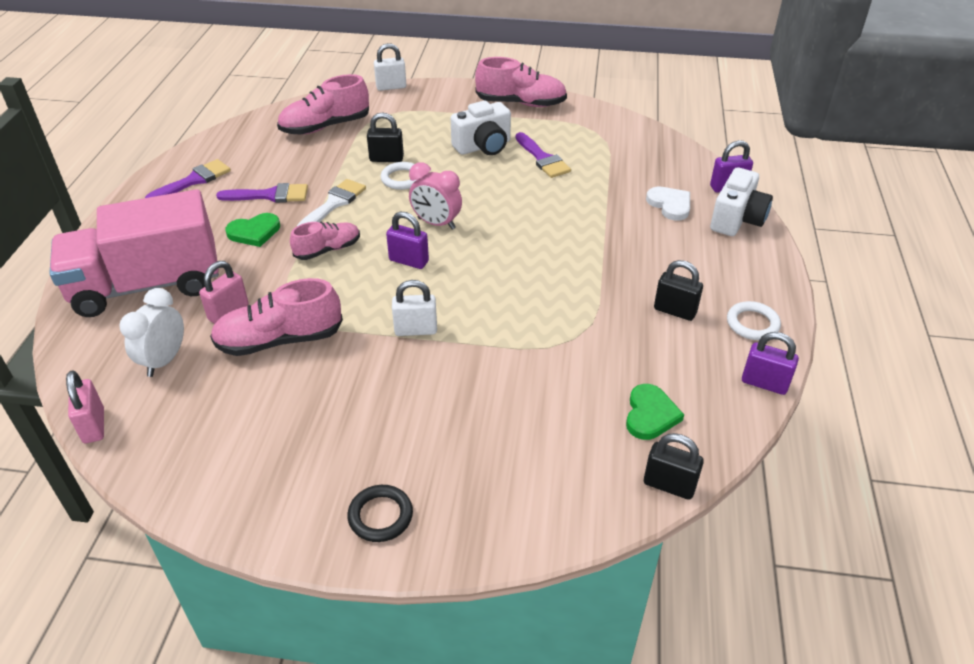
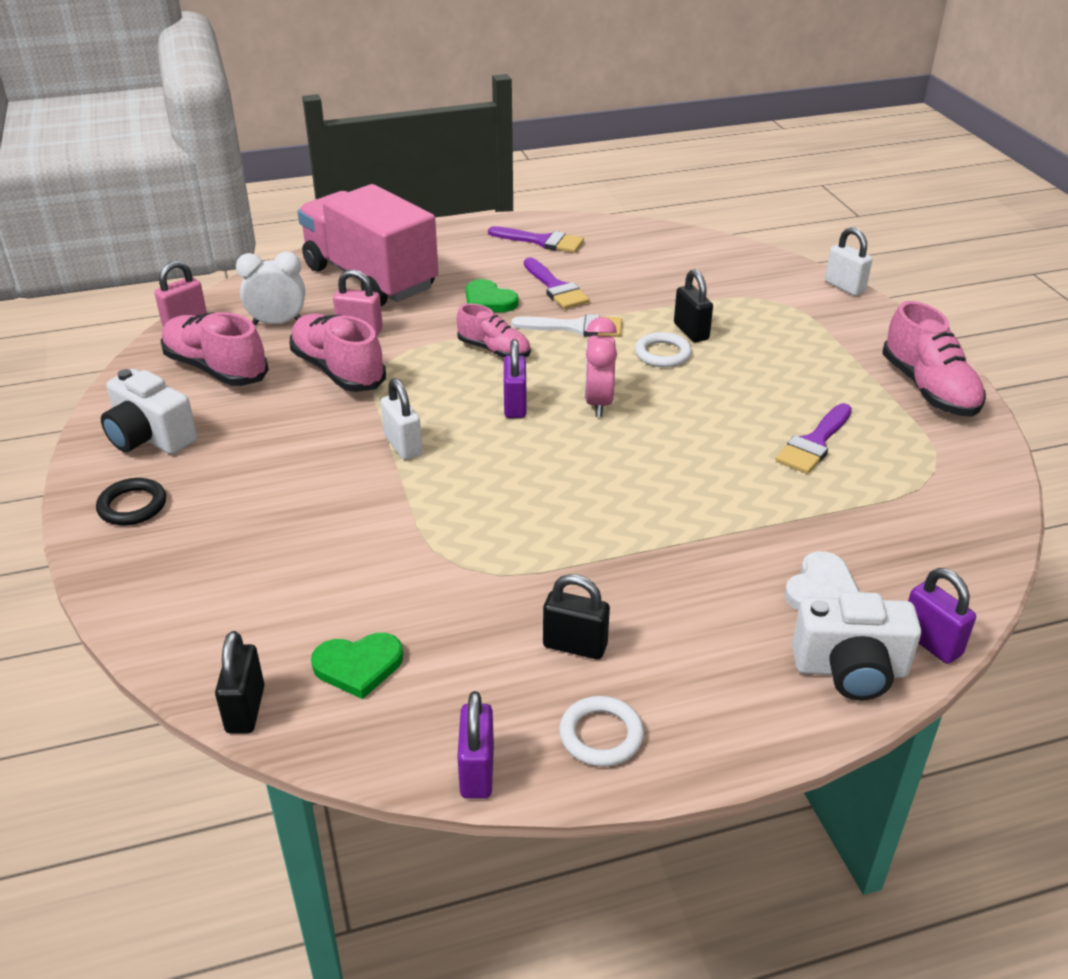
camera: 65 degrees right, 5 degrees down
pink shoe [277,74,369,135] -> pink shoe moved to [161,312,269,386]
white camera [451,101,511,155] -> white camera moved to [101,369,197,454]
black padlock [654,260,703,321] -> black padlock turned 75 degrees counterclockwise [543,574,610,659]

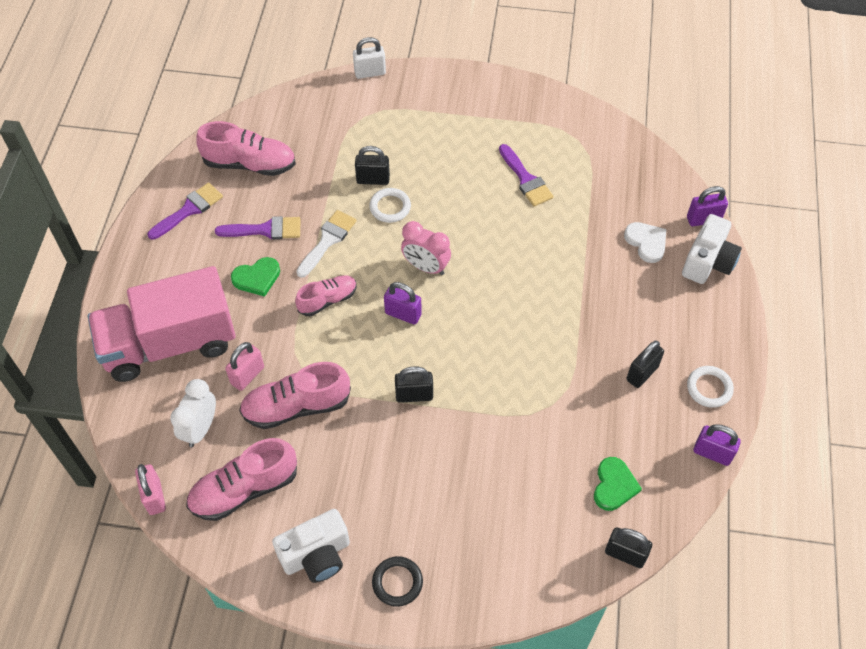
camera: 65 degrees left, 20 degrees up
white padlock [381,378,422,460] -> black padlock [395,366,433,403]
pink shoe [882,301,986,417] -> pink shoe moved to [196,121,296,176]

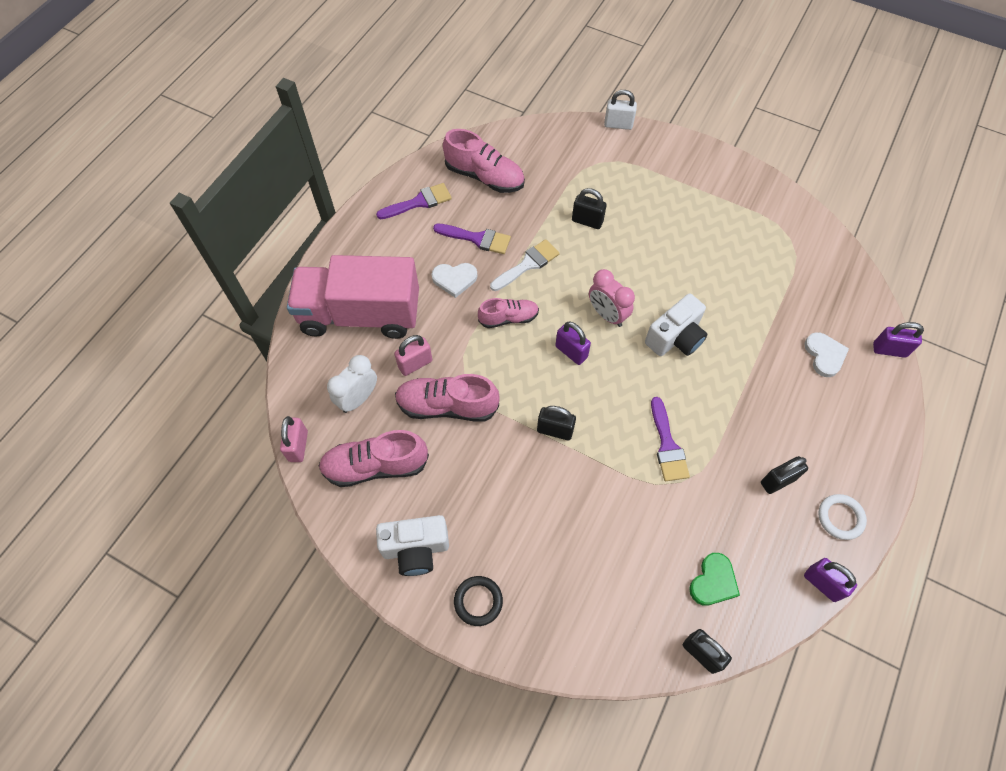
camera: 20 degrees right, 5 degrees up
green heart [231,257,280,297] -> white heart [432,263,477,298]
white ring [369,188,411,223] -> none
purple brush [499,144,554,207] -> purple brush moved to [651,397,690,481]
white camera [682,214,742,284] -> white camera moved to [645,294,707,356]

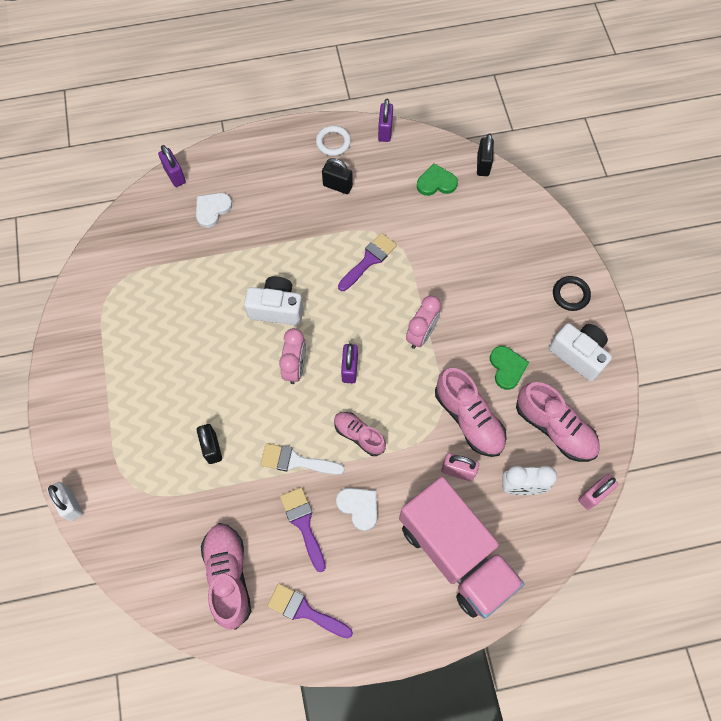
camera: 130 degrees left, 5 degrees up
black padlock [537,406,576,440] -> pink clock [406,296,441,349]
none -> green heart [490,346,529,390]

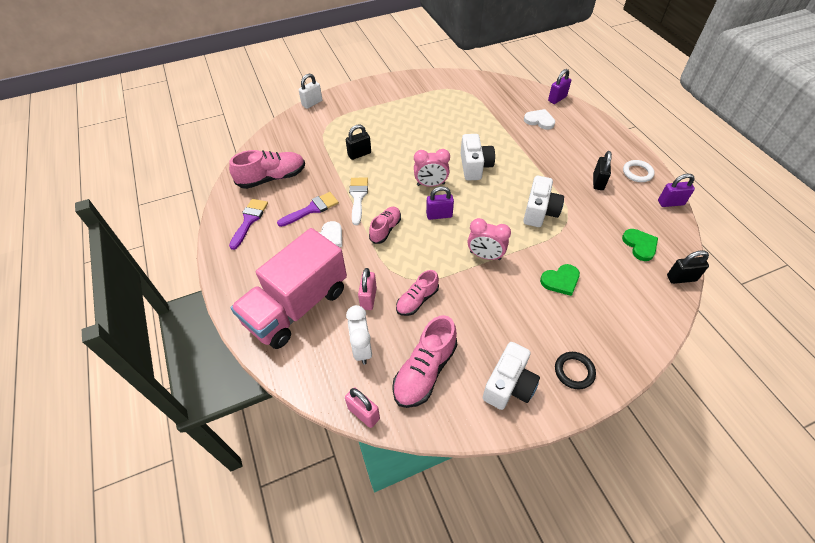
camera: 80 degrees right, 15 degrees down
purple brush [338,233,397,291] -> white camera [523,176,564,227]
pink shoe [435,368,507,457] -> pink shoe [396,270,439,316], size x0.63
green heart [490,346,529,390] -> green heart moved to [540,264,580,296]

